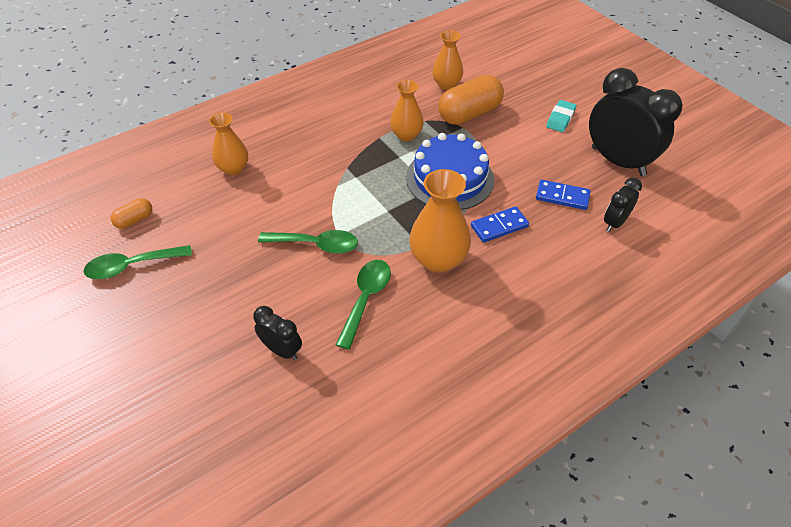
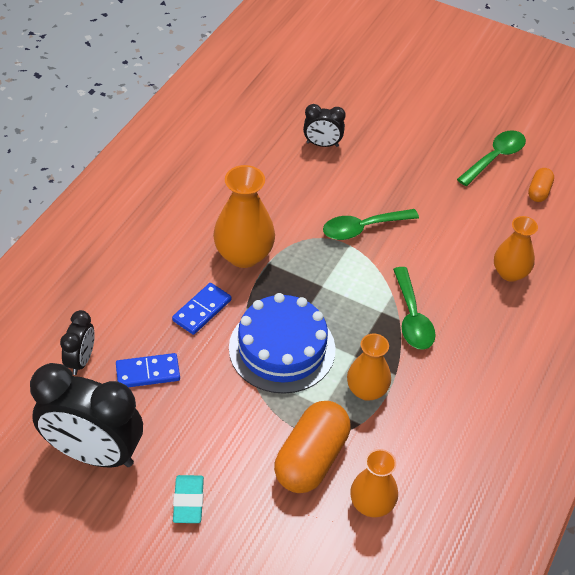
camera: 150 degrees right, 0 degrees up
green spoon [336,260,391,350] -> green spoon moved to [393,267,436,350]

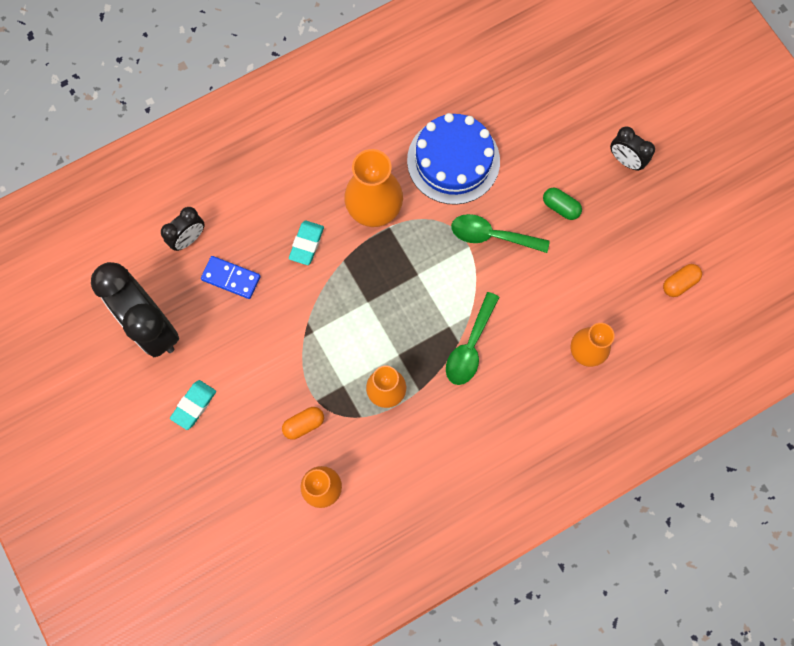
camera: 35 degrees right, 25 degrees up
blue domino [172,283,231,335] -> turquoise eraser [289,220,324,265]
blue cake [229,293,335,394] -> blue cake moved to [407,113,500,205]
orange capsule [274,401,351,493] -> orange capsule [282,407,324,440], size x0.49
black clock [303,104,346,147] -> black clock moved to [610,126,655,171]
green spoon [457,130,526,186] -> none
none -> green capsule [543,188,582,220]

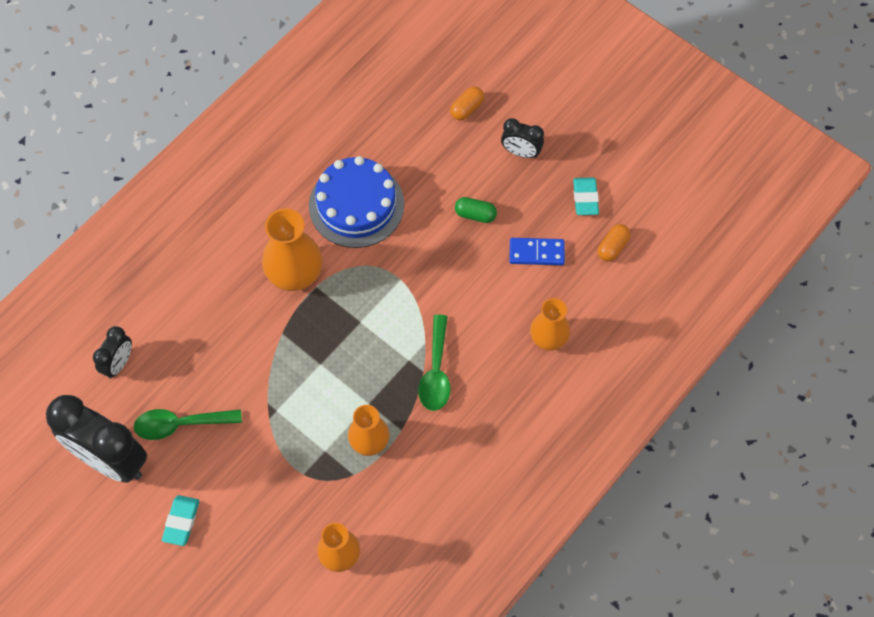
camera: 20 degrees left, 10 degrees down
blue domino [201,256,261,299] -> blue domino moved to [510,238,565,265]
orange capsule [282,407,324,440] -> orange capsule moved to [450,87,484,120]
turquoise eraser [289,220,324,265] -> turquoise eraser moved to [573,177,599,215]
green spoon [451,214,550,253] -> green spoon moved to [134,409,242,440]

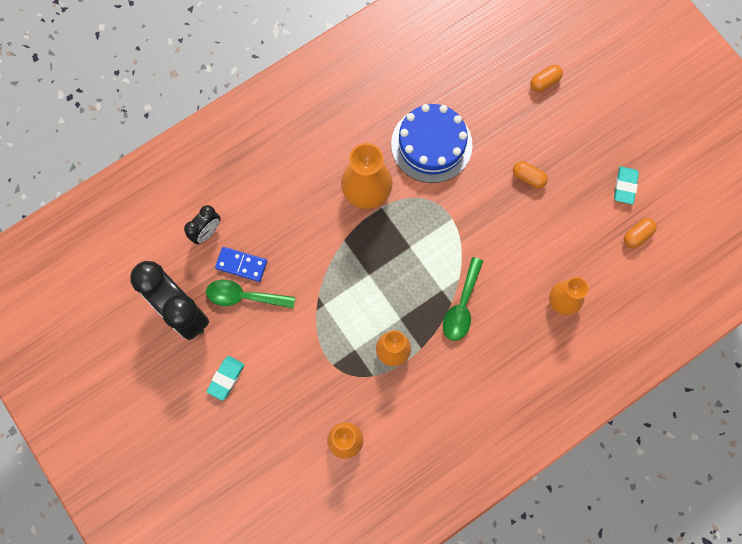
camera: 15 degrees right, 10 degrees up
green capsule [455,197,497,223] -> orange capsule [513,161,548,188]
black clock [501,118,544,158] -> none
blue domino [510,238,565,265] -> blue domino moved to [215,247,267,282]

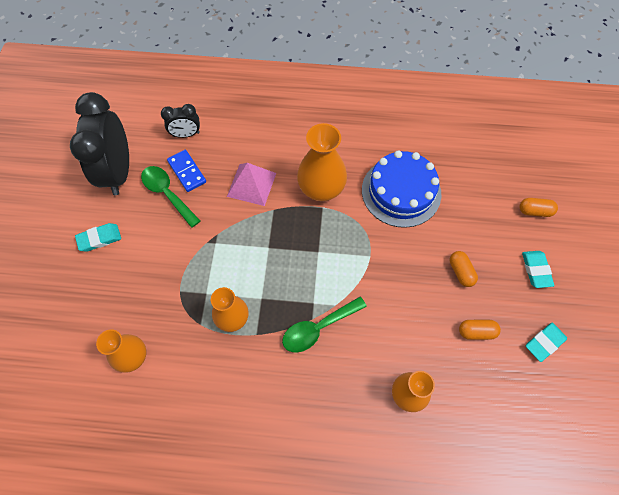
camera: 40 degrees right, 10 degrees down
orange capsule [624,218,657,248] -> orange capsule moved to [459,320,501,340]
none -> pink pyramid [227,163,276,206]
none -> turquoise eraser [522,251,554,288]

